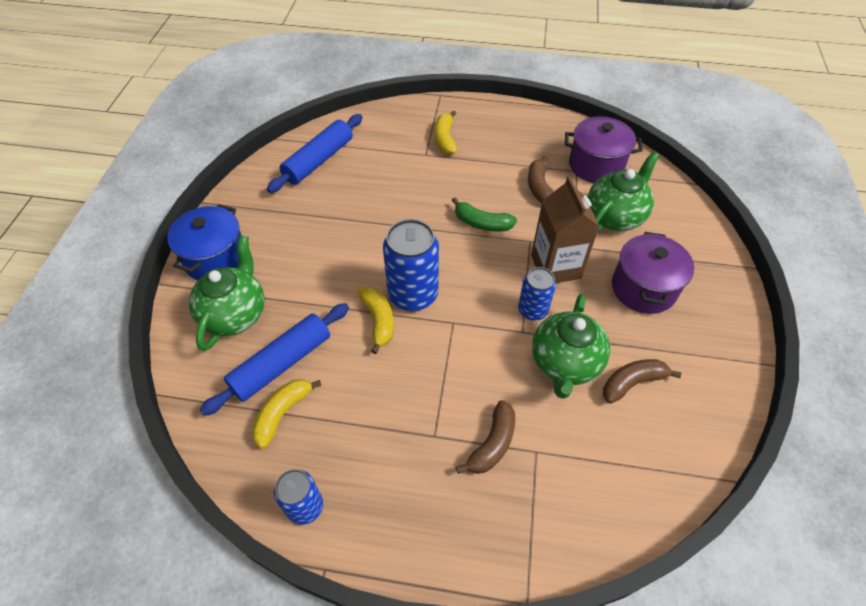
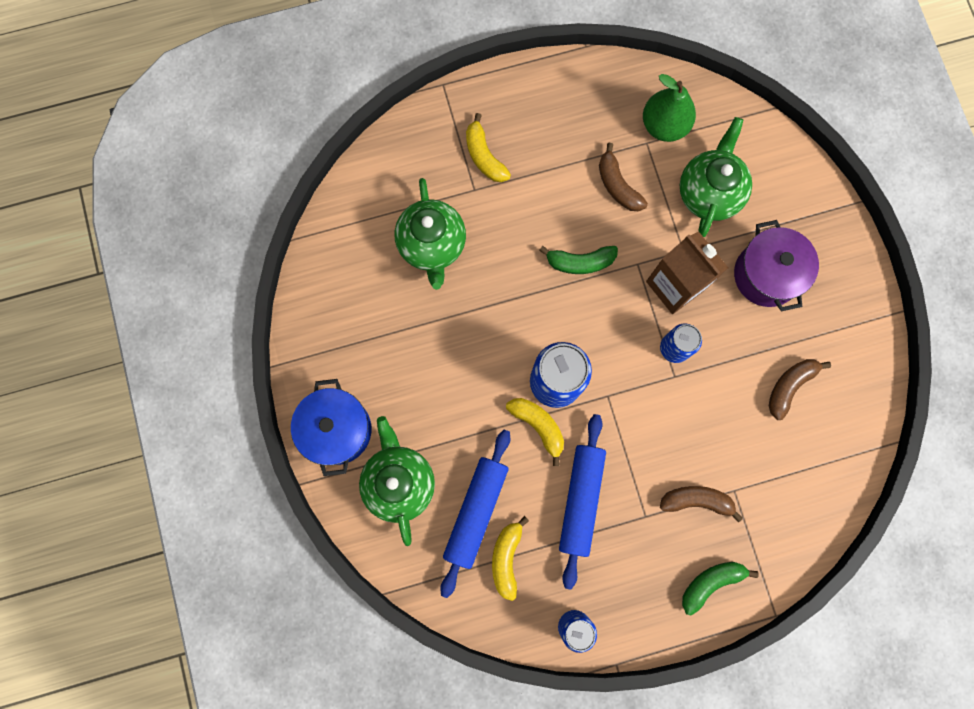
camera: 25 degrees left, 25 degrees up
blue rolling pin [267,114,363,193] -> blue rolling pin moved to [559,414,606,590]
brown banana [456,400,515,474] -> brown banana turned 90 degrees counterclockwise [660,486,743,522]
green teapot [532,293,610,399] -> green teapot moved to [395,178,466,290]
purple pot [565,117,643,183] -> green pear [643,74,696,142]
none -> green banana [682,562,759,616]

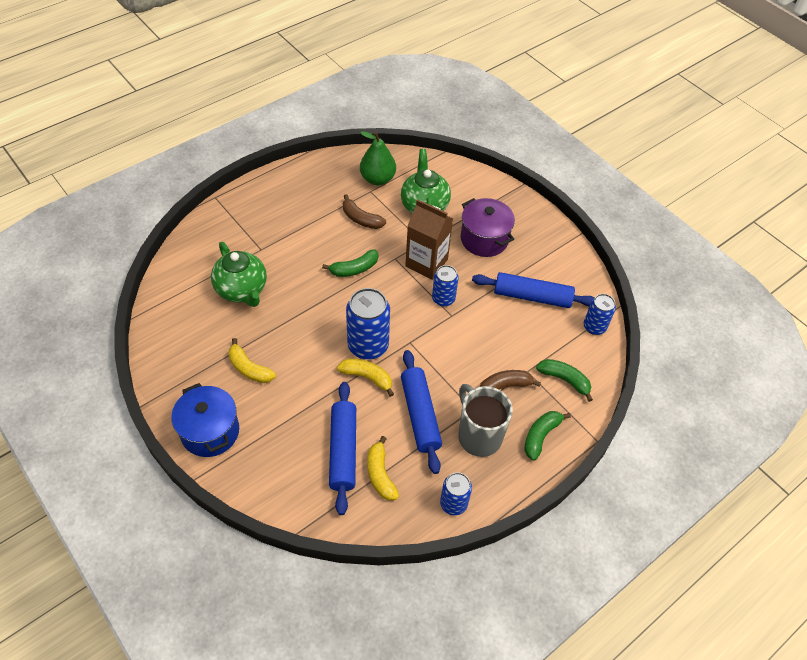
camera: 25 degrees left, 25 degrees down
green teapot [359,416,435,546] -> none
yellow banana [466,113,511,182] -> yellow banana moved to [228,338,276,383]
brown banana [769,359,831,420] -> blue rolling pin [472,272,594,308]
none -> grey mug [458,384,513,457]
none -> green banana [536,359,593,402]
none -> blue can [584,294,616,335]

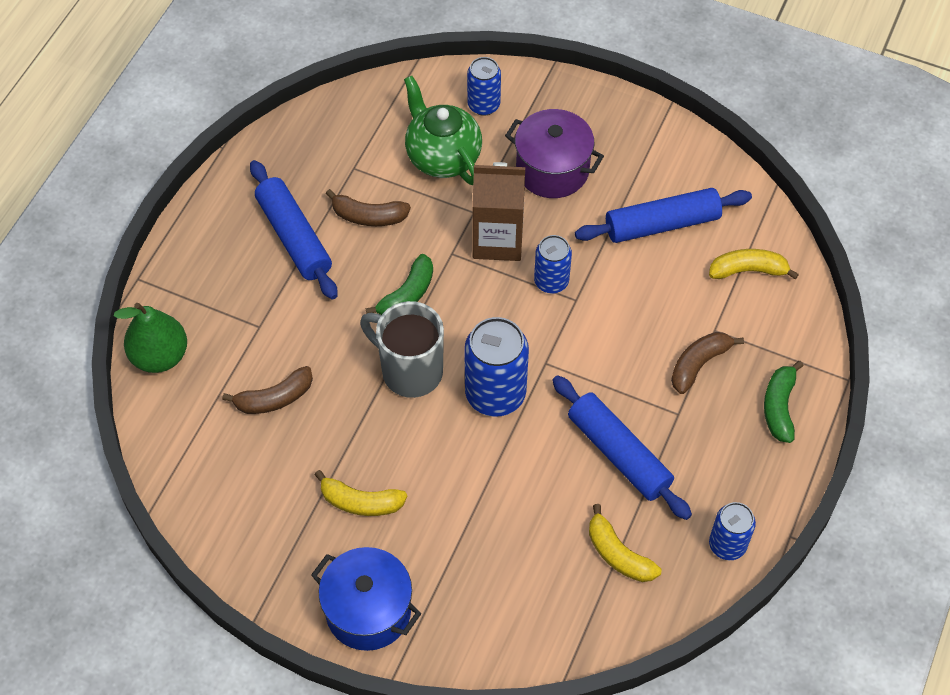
camera: 25 degrees left, 5 degrees up
green teapot [211,242,267,307] -> brown banana [222,366,313,414]
blue rolling pin [329,382,356,515] -> blue rolling pin moved to [250,160,338,299]
yellow banana [337,359,394,397] -> yellow banana moved to [709,249,799,280]
green pear [360,131,396,185] -> green pear moved to [114,303,187,373]
grey mug [458,384,513,457] -> grey mug moved to [360,301,444,398]
green banana [536,359,593,402] -> none
blue can [584,294,616,335] -> blue can moved to [467,57,501,116]

